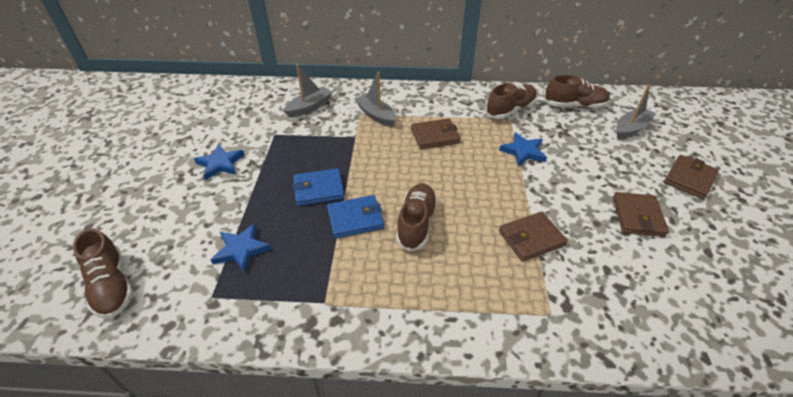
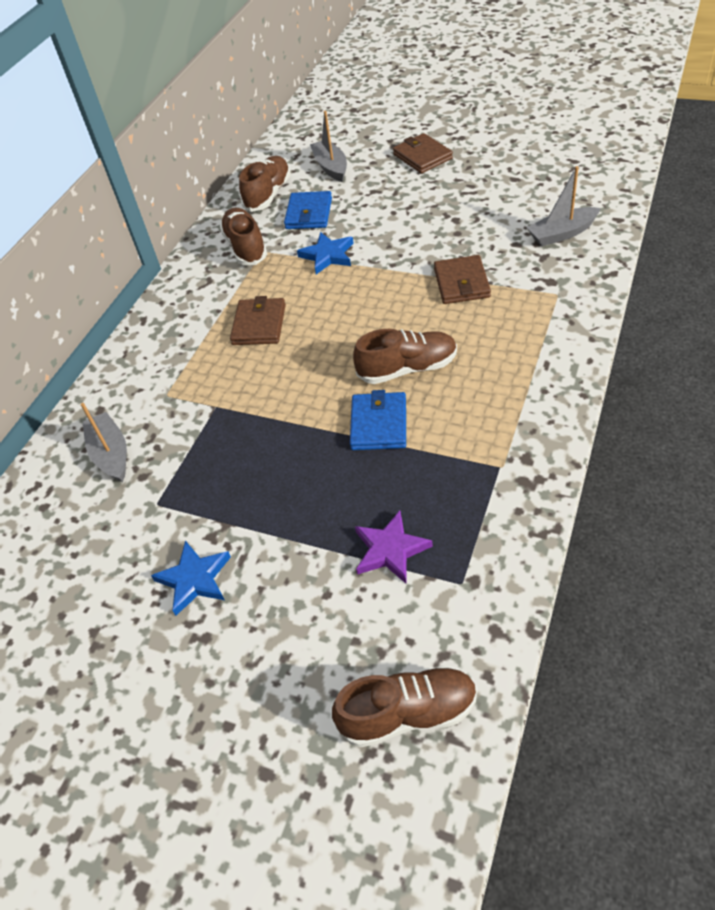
camera: 65 degrees left, 5 degrees up
blue star [210,223,271,273] -> purple star [355,511,433,583]
blue wallet [292,168,345,206] -> blue wallet moved to [284,191,332,229]
grey boat [354,72,396,127] -> grey boat moved to [526,166,601,246]
brown shoe [396,183,438,251] -> brown shoe turned 135 degrees clockwise [353,329,457,384]
brown wallet [613,192,669,237] -> none

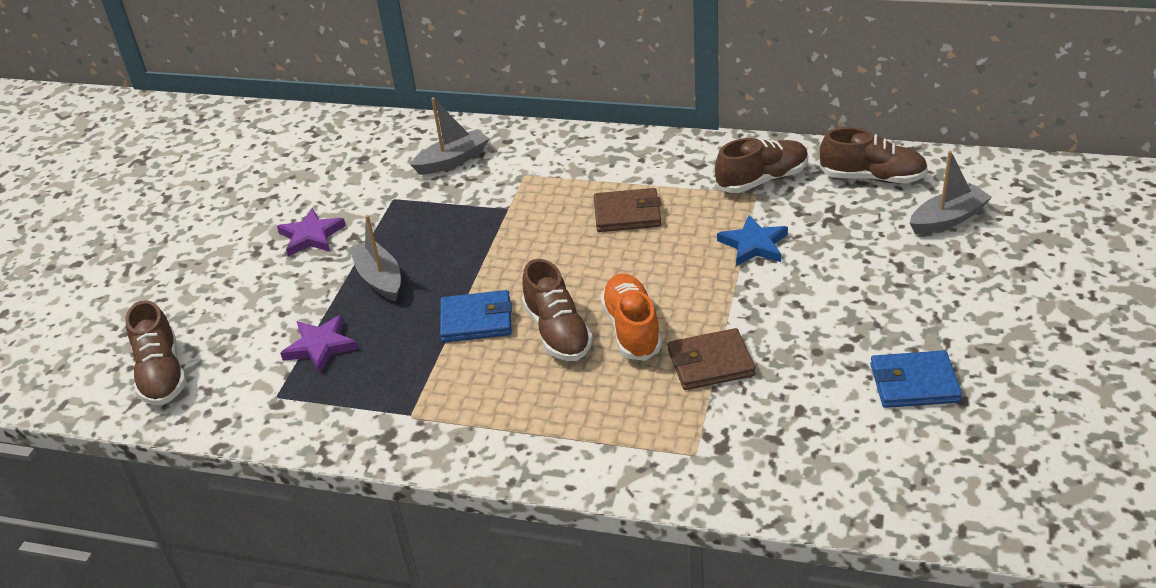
camera: 80 degrees right, 10 degrees down
blue star [151,540,231,616] -> purple star [277,208,346,257]
blue wallet [284,191,332,229] -> blue wallet moved to [870,350,962,408]
brown wallet [393,133,453,173] -> none
grey boat [526,166,601,246] -> grey boat moved to [349,215,401,302]
none -> orange shoe [600,274,662,361]

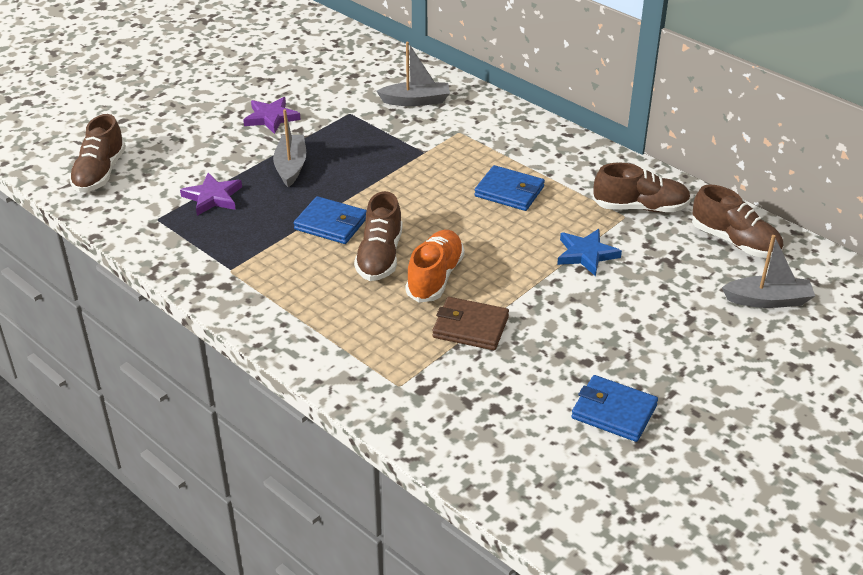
camera: 25 degrees right, 0 degrees up
brown wallet [594,188,661,232] -> blue wallet [474,165,545,211]

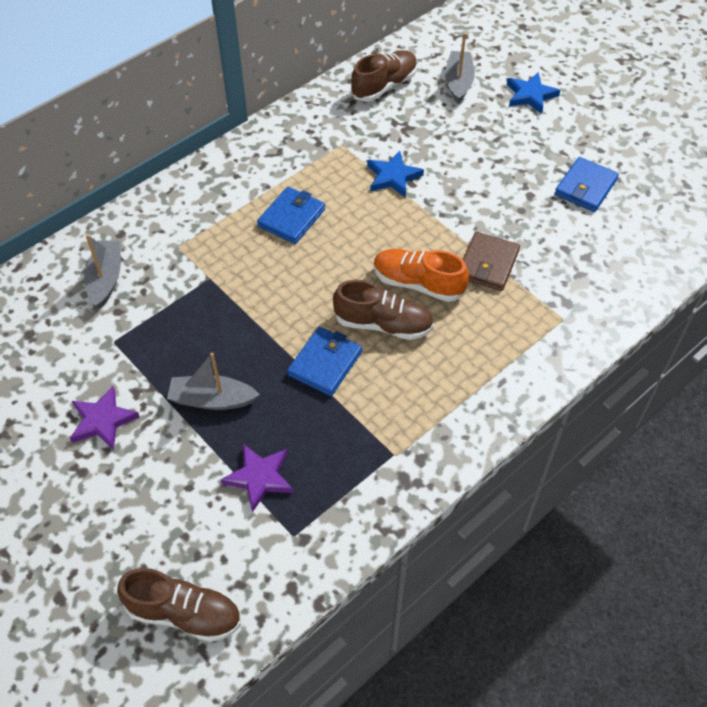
camera: 85 degrees left, 15 degrees up
brown shoe [593,163,691,212] -> none
none -> blue star [507,72,560,114]

